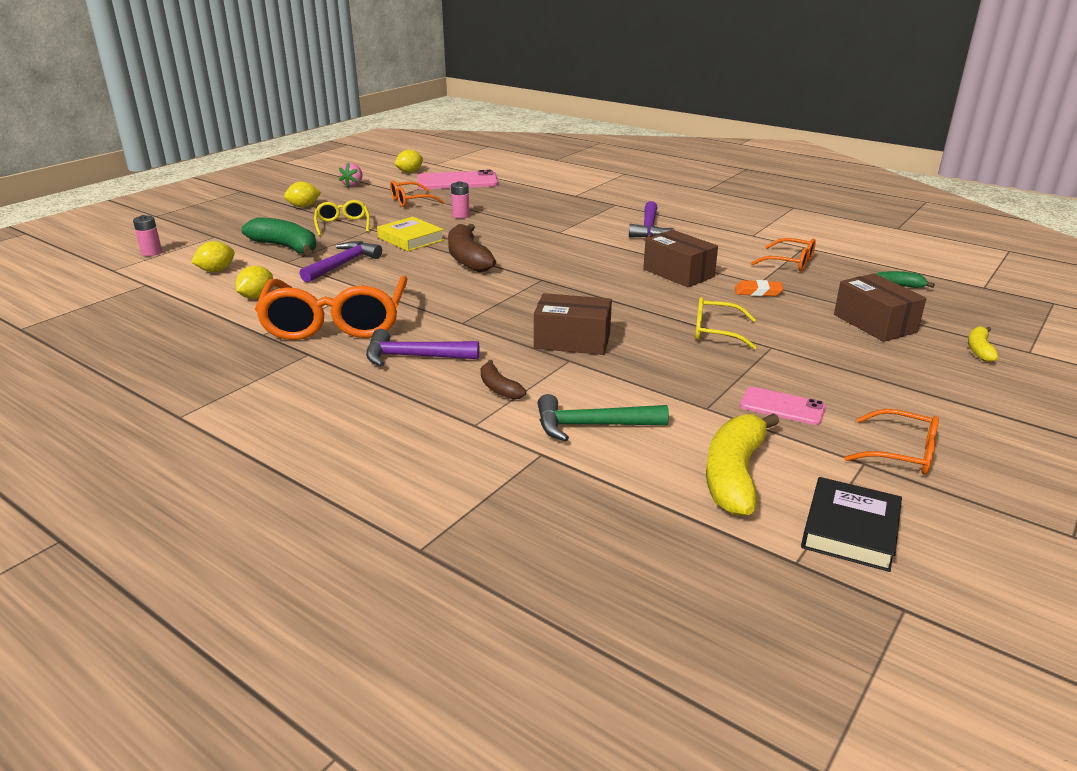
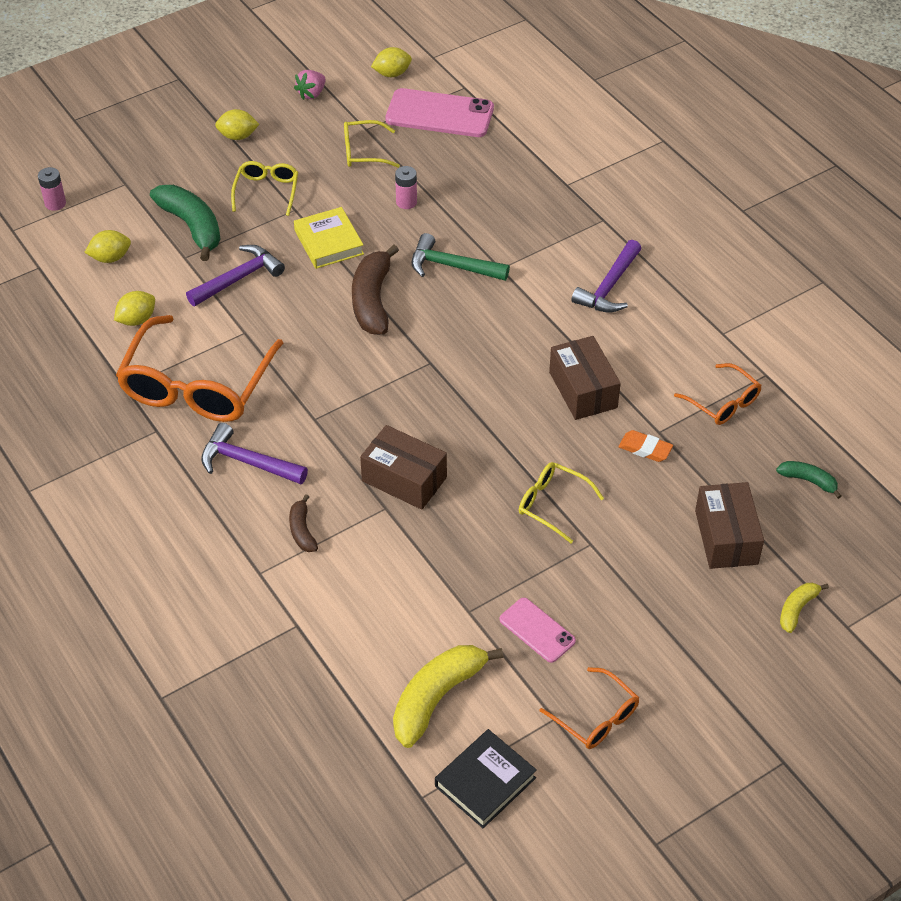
camera: 20 degrees right, 20 degrees up
orange glasses [390,180,444,207] -> yellow glasses [344,120,400,168]
green hammer [538,394,669,442] -> green hammer moved to [411,233,510,281]

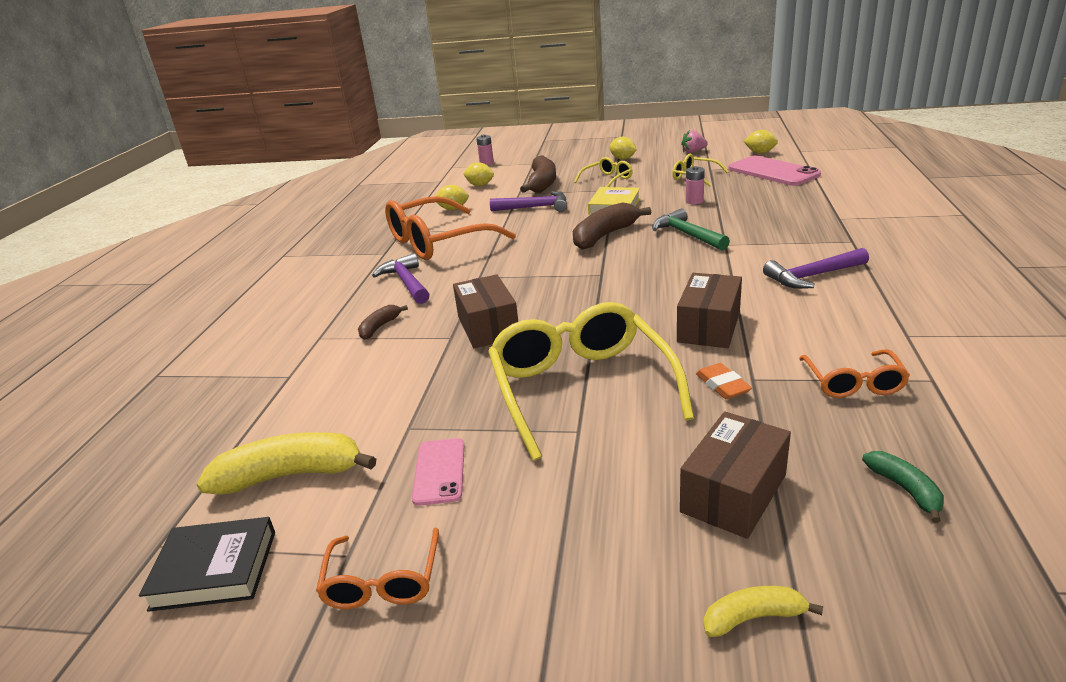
camera: 45 degrees right, 20 degrees down
green banana [150,185,220,261] -> brown banana [520,155,556,193]
yellow glasses [519,462,604,543] -> yellow glasses [488,302,694,461], size x2.03

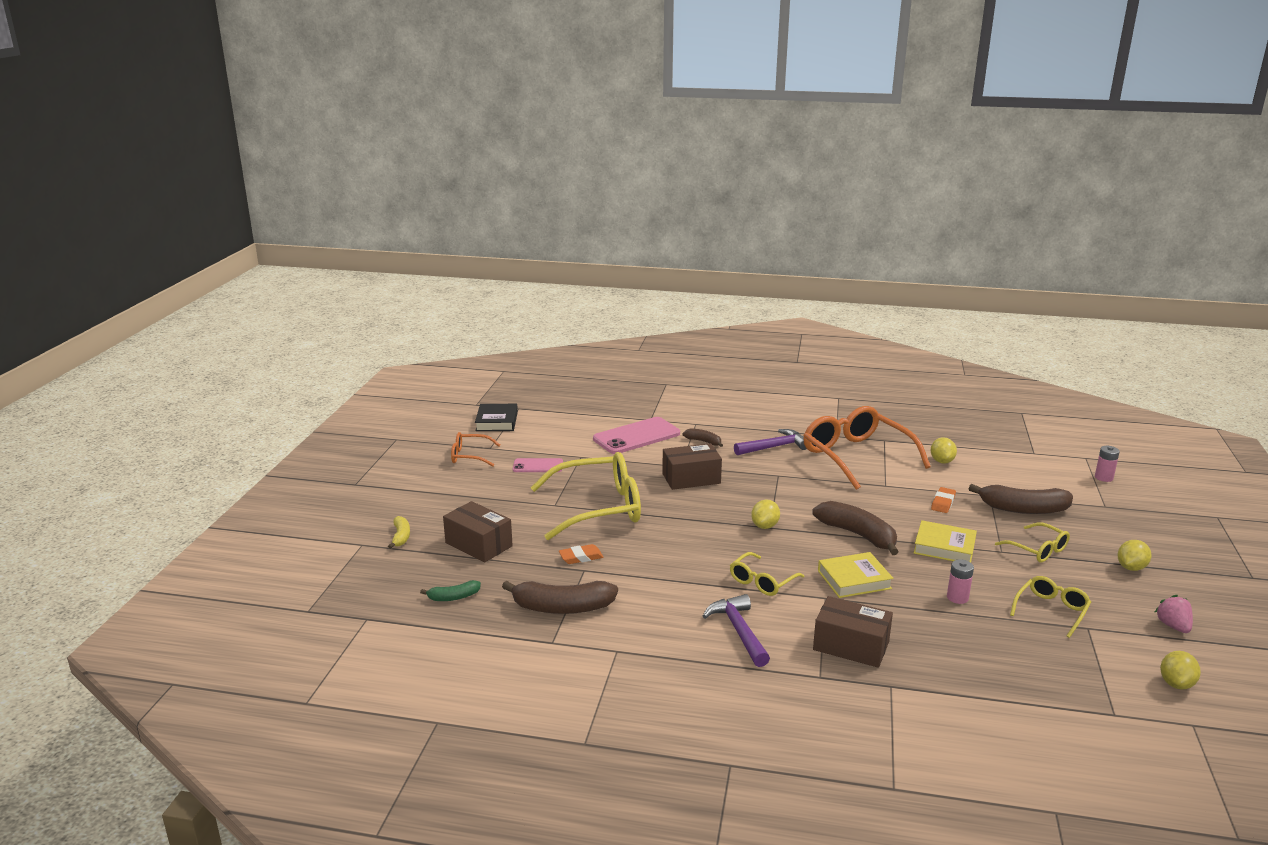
camera: 90 degrees right, 5 degrees down
yellow banana [197,432,376,495] -> none
yellow lemon [463,162,494,186] -> yellow lemon moved to [751,500,780,529]
purple hammer [490,191,567,212] -> orange eraser [931,487,956,513]
green hammer [652,208,730,251] -> yellow book [818,552,893,598]
brown box [677,273,742,348] -> brown box moved to [813,596,893,668]
pink phone [728,156,821,186] -> pink phone moved to [593,417,680,454]
orange glasses [799,349,910,398] -> brown banana [502,581,618,614]
none -> yellow glasses [730,552,804,596]

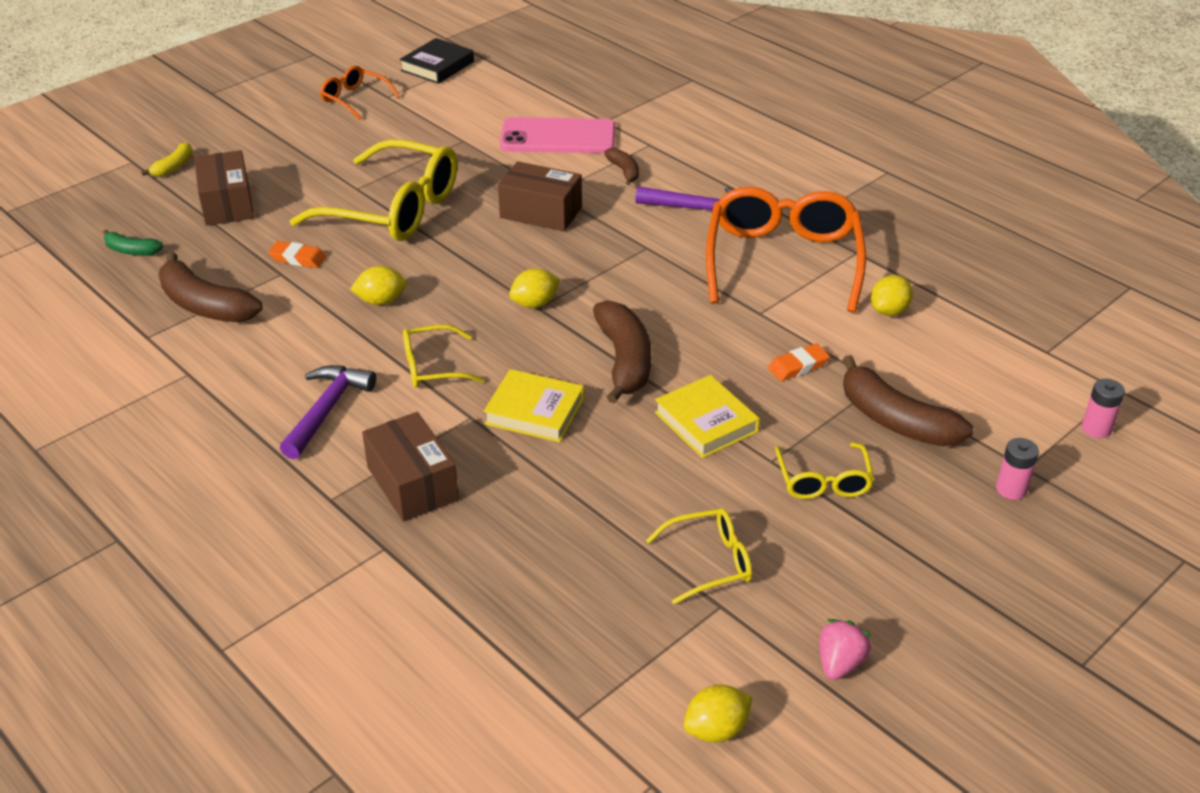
camera: 35 degrees right, 15 degrees up
pink phone [512,458,563,472] -> none
pink battery [947,559,974,604] -> pink battery moved to [996,438,1039,500]
yellow lemon [1117,540,1152,571] -> yellow lemon moved to [350,266,407,305]

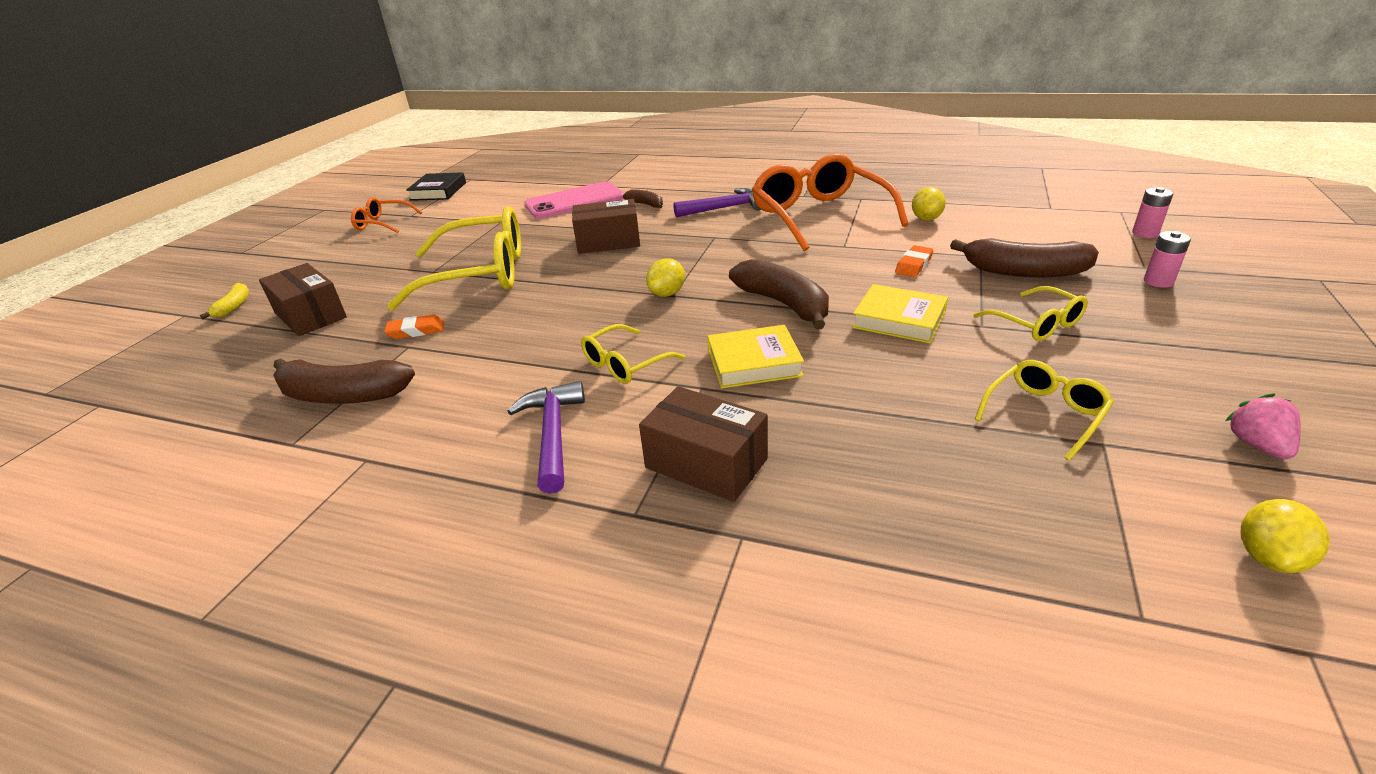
camera: 25 degrees left, 5 degrees down
green banana [103,229,164,256] -> none
yellow lemon [350,266,407,305] -> none

